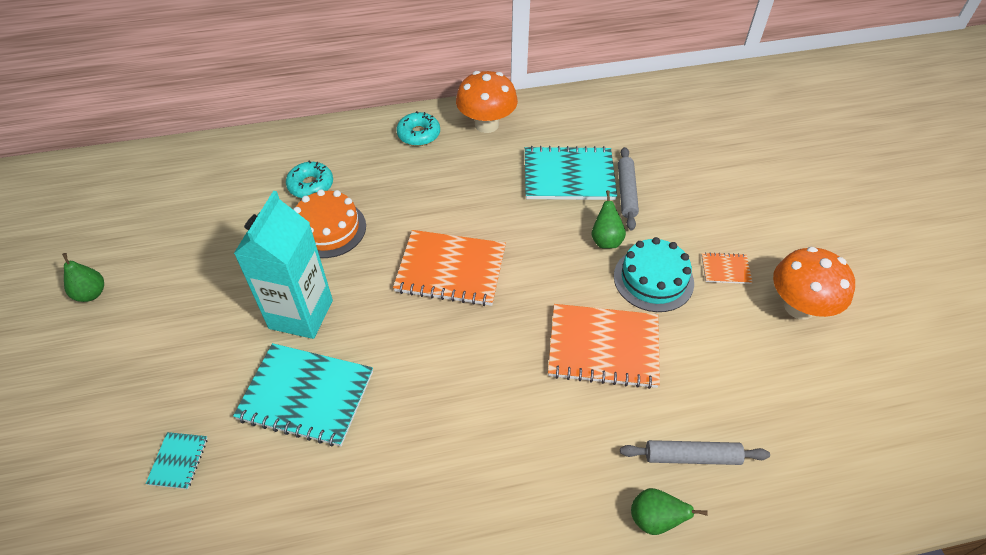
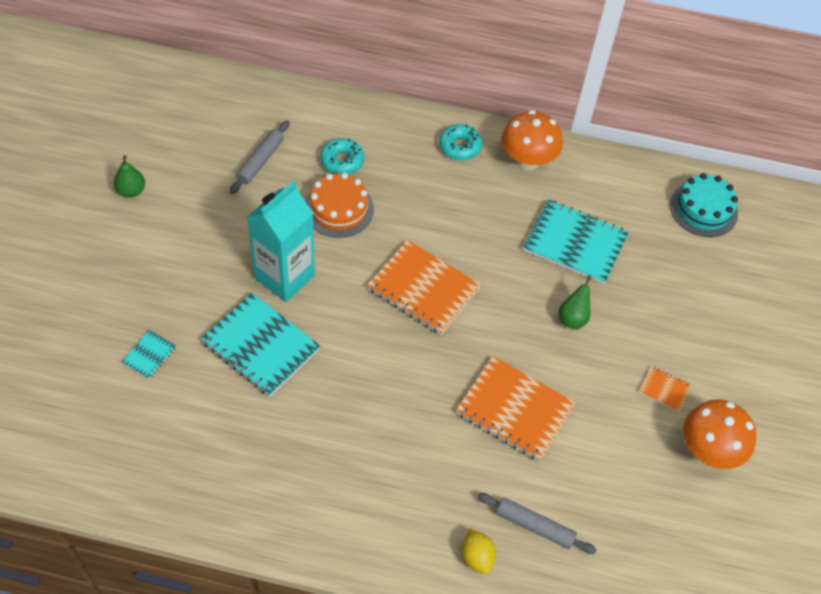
camera: 20 degrees right, 5 degrees up
turquoise cake [614,237,694,312] -> turquoise cake moved to [670,173,738,237]
grey rolling pin [618,147,639,231] -> grey rolling pin moved to [230,120,290,194]
green pear [631,488,708,535] -> yellow lemon [462,529,496,574]

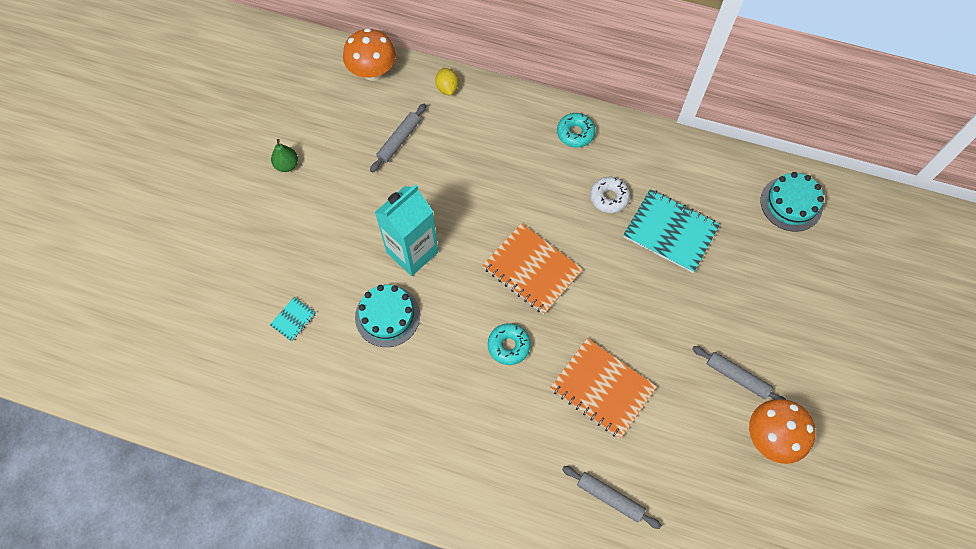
camera: 10 degrees right, 10 degrees up
turquoise notebook [201,293,320,397] -> turquoise cake [355,285,420,347]
orange cake [305,173,374,238] -> none
turquoise donut [320,138,364,174] -> turquoise donut moved to [488,323,531,365]
yellow lemon [462,529,496,574] -> yellow lemon moved to [435,68,459,95]
orange mushroom [501,110,563,171] -> orange mushroom moved to [343,28,396,81]
green pear [559,275,591,329] -> none
orange notebook [639,366,691,412] -> grey rolling pin [692,346,786,400]
none -> white donut [590,177,630,213]

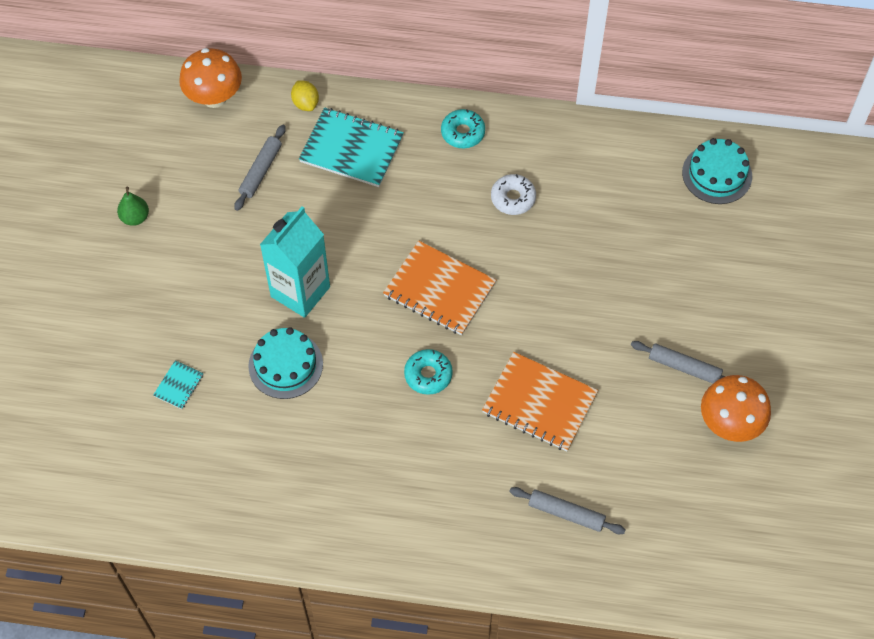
camera: 10 degrees left, 5 degrees down
turquoise notebook [623,189,720,273] -> turquoise notebook moved to [299,107,404,187]

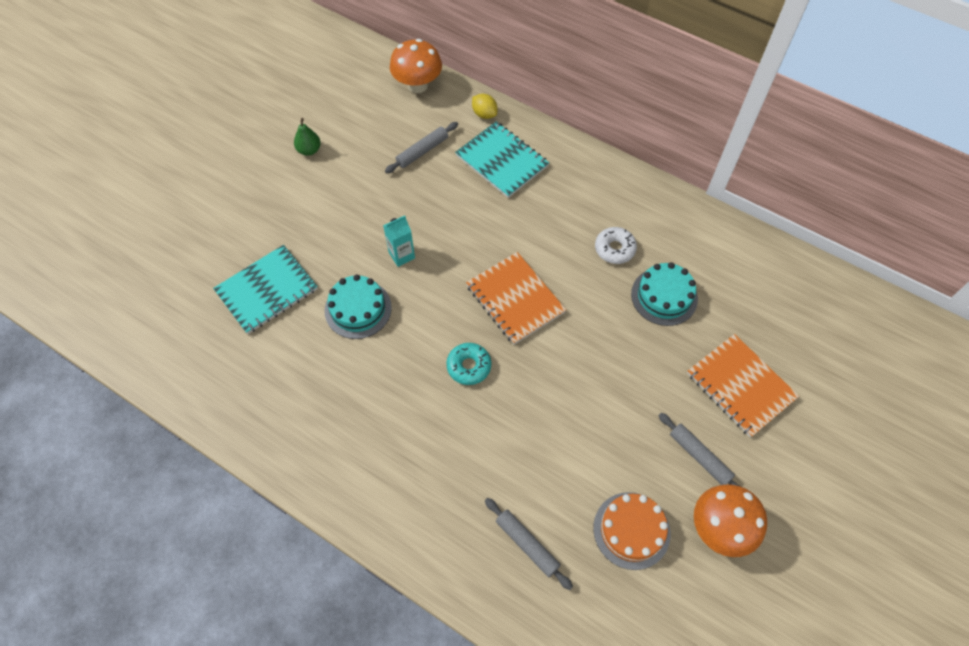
camera: 25 degrees right, 0 degrees up
turquoise notebook [153,360,204,409] -> turquoise notebook [213,245,318,334], size x2.17
turquoise carton [260,206,330,318] -> turquoise carton [383,216,415,267], size x0.52
yellow lemon [291,81,319,111] -> yellow lemon turned 45 degrees counterclockwise [472,94,497,119]
turquoise donut [441,109,485,148] -> none
orange notebook [482,352,598,451] -> orange notebook moved to [687,334,799,437]
turquoise cake [682,138,752,204] -> turquoise cake moved to [631,262,698,326]
none -> orange cake [593,492,670,570]

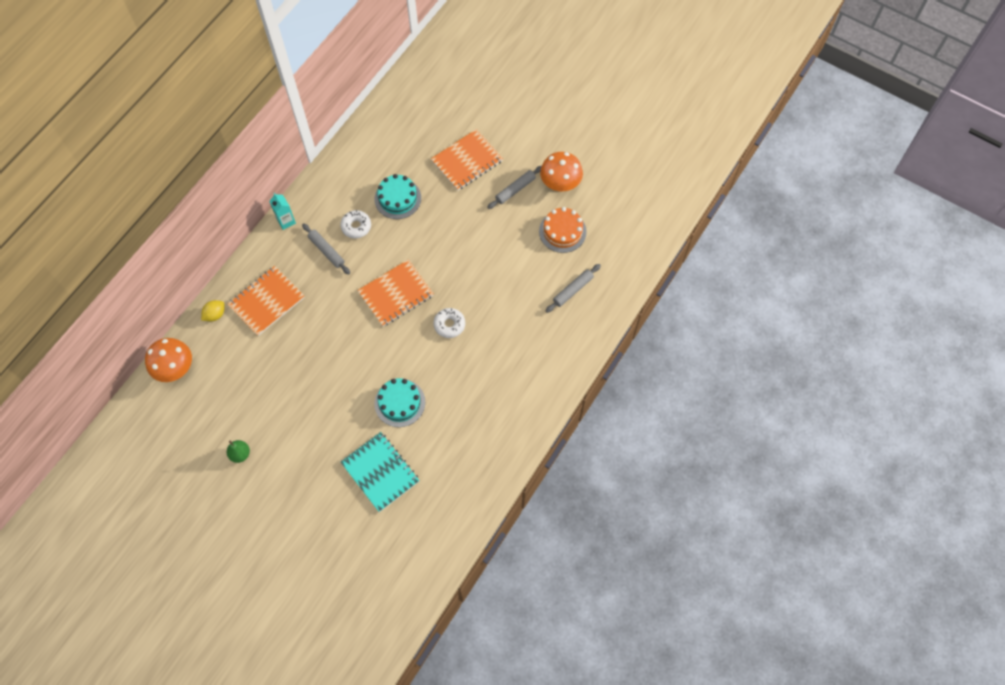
camera: 90 degrees left, 5 degrees up
turquoise carton [383,216,415,267] -> turquoise carton moved to [269,193,296,230]
grey rolling pin [385,122,458,173] -> grey rolling pin moved to [302,223,350,275]
turquoise donut [446,343,491,385] -> white donut [433,308,465,338]
turquoise notebook [455,121,549,198] -> orange notebook [228,266,305,336]

